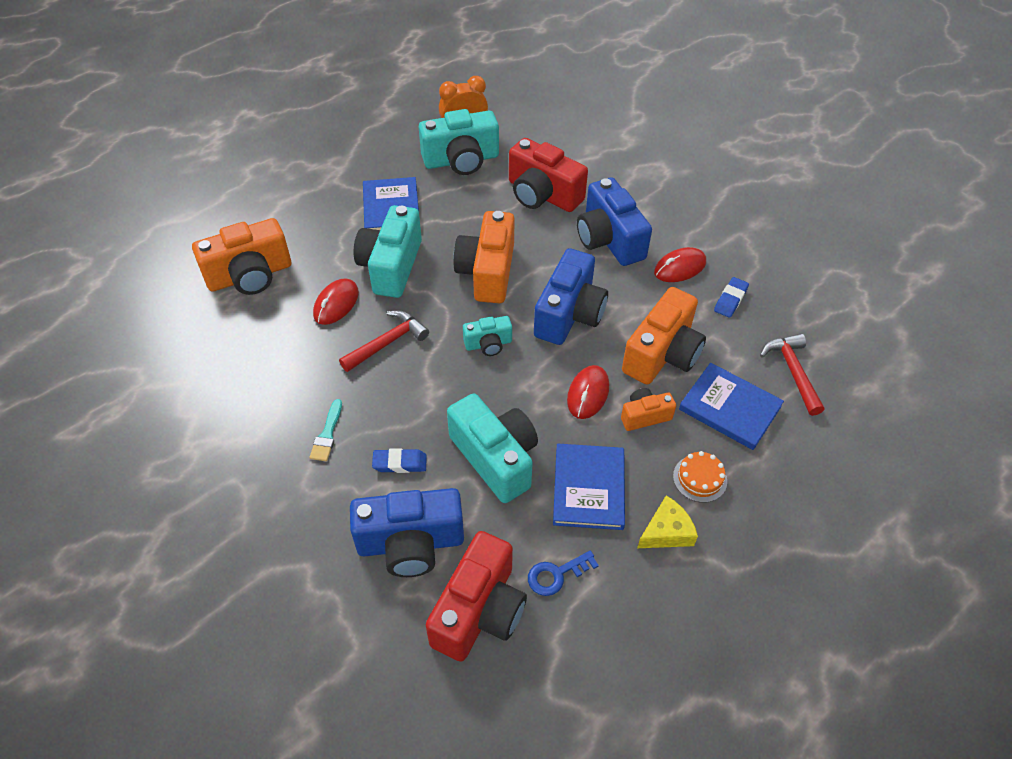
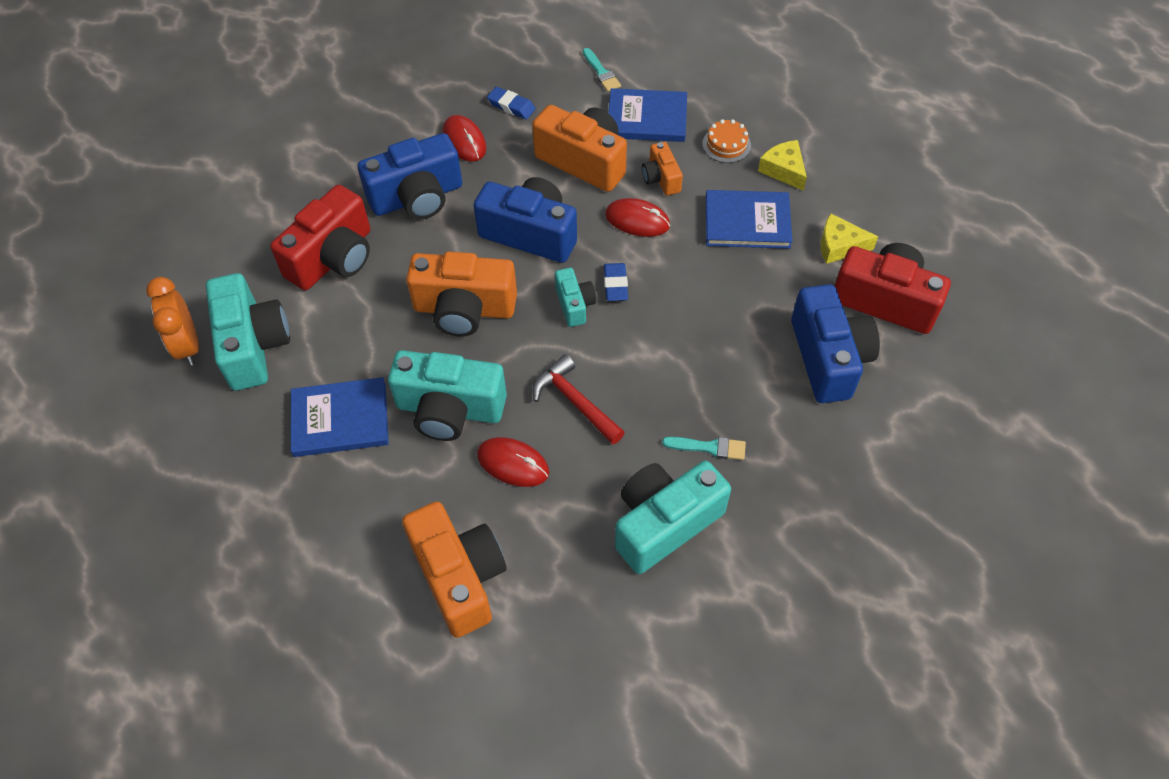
camera: 90 degrees left, 5 degrees up
blue eraser [372,448,427,473] -> blue eraser moved to [604,263,628,301]
turquoise camera [447,394,538,503] -> turquoise camera moved to [615,461,731,574]
blue key [528,550,599,596] -> yellow cheese [821,214,878,264]
blue book [679,363,784,450] -> blue book turned 60 degrees clockwise [608,88,687,142]
red hammer [760,333,824,416] -> turquoise brush [583,48,621,92]

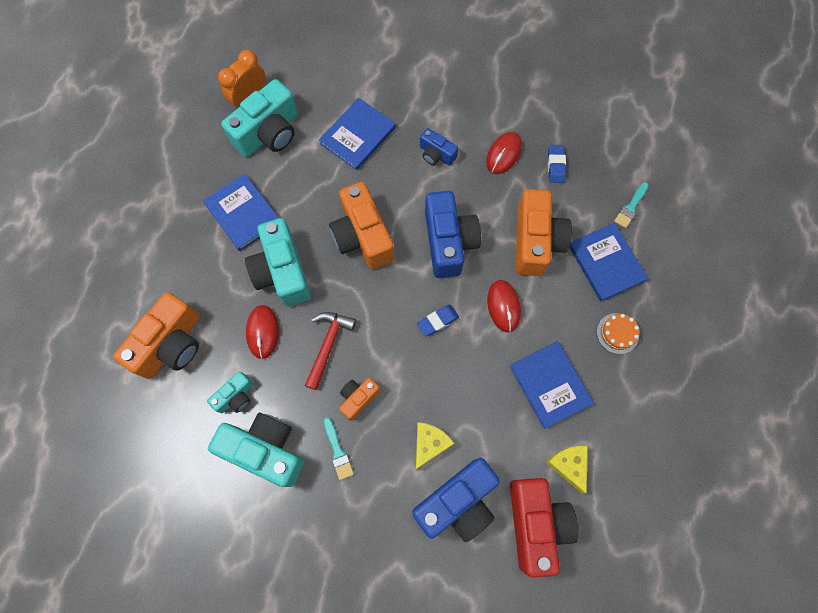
camera: 60 degrees right, 15 degrees up
red camera [270,185,371,290] -> blue book [319,98,396,170]
blue camera [358,133,462,219] -> blue camera [420,128,458,166], size x0.52
turquoise camera [555,268,596,327] -> turquoise camera moved to [207,371,254,413]
orange camera [642,142,683,196] -> orange camera moved to [339,378,380,421]
yellow cheese [758,140,807,191] -> yellow cheese moved to [416,422,454,469]

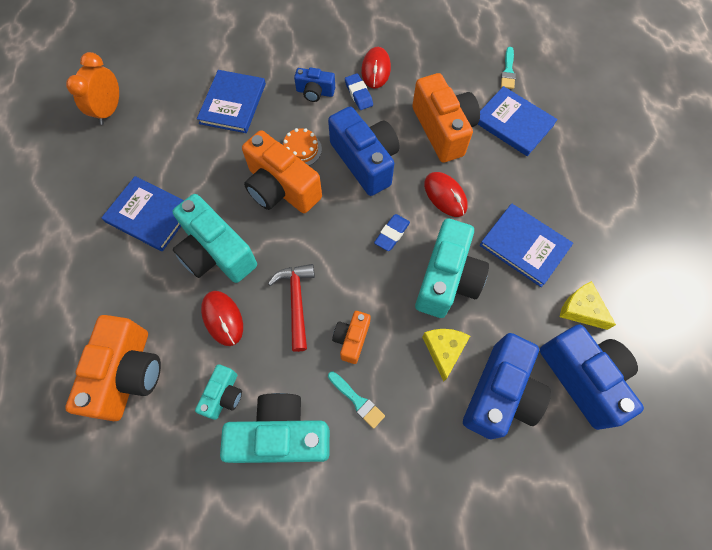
camera: 25 degrees left, 5 degrees down
turquoise camera [221,79,298,157] -> turquoise camera moved to [415,218,489,318]
red camera [510,478,578,578] -> blue camera [540,324,644,430]
blue eraser [548,145,566,183] -> blue eraser moved to [345,73,373,110]
orange cake [597,313,639,354] -> orange cake moved to [282,128,322,166]

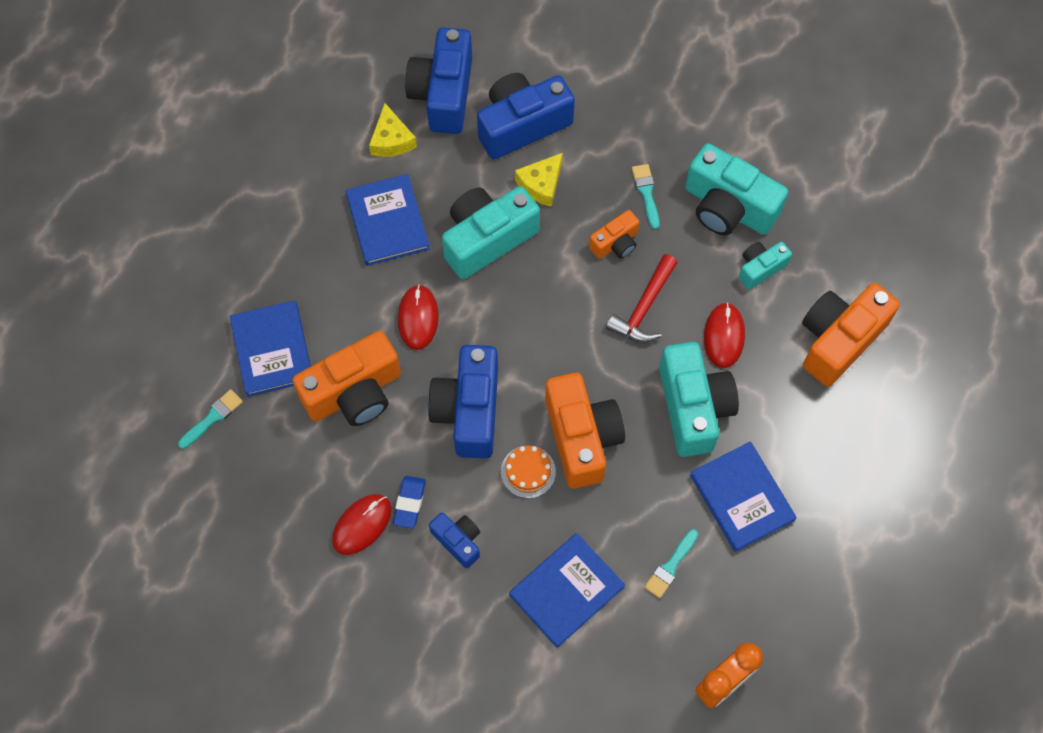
camera: 145 degrees left, 0 degrees up
blue eraser [374,214,410,251] -> none
orange camera [412,73,480,163] -> orange camera turned 135 degrees counterclockwise [292,331,401,426]
none -> turquoise brush [644,529,698,598]

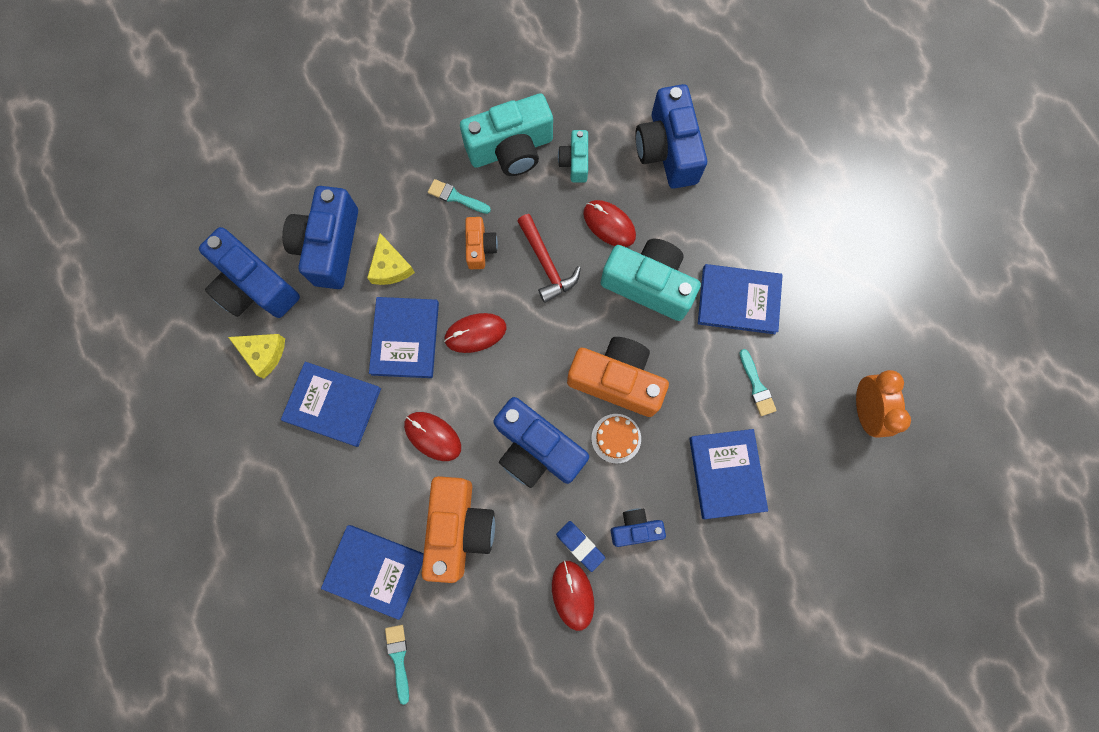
camera: 55 degrees left, 10 degrees up
turquoise camera [442,186,540,279] -> blue book [369,297,439,378]
orange camera [802,283,900,387] -> blue camera [635,84,707,189]
none -> red mouse [444,313,507,353]

